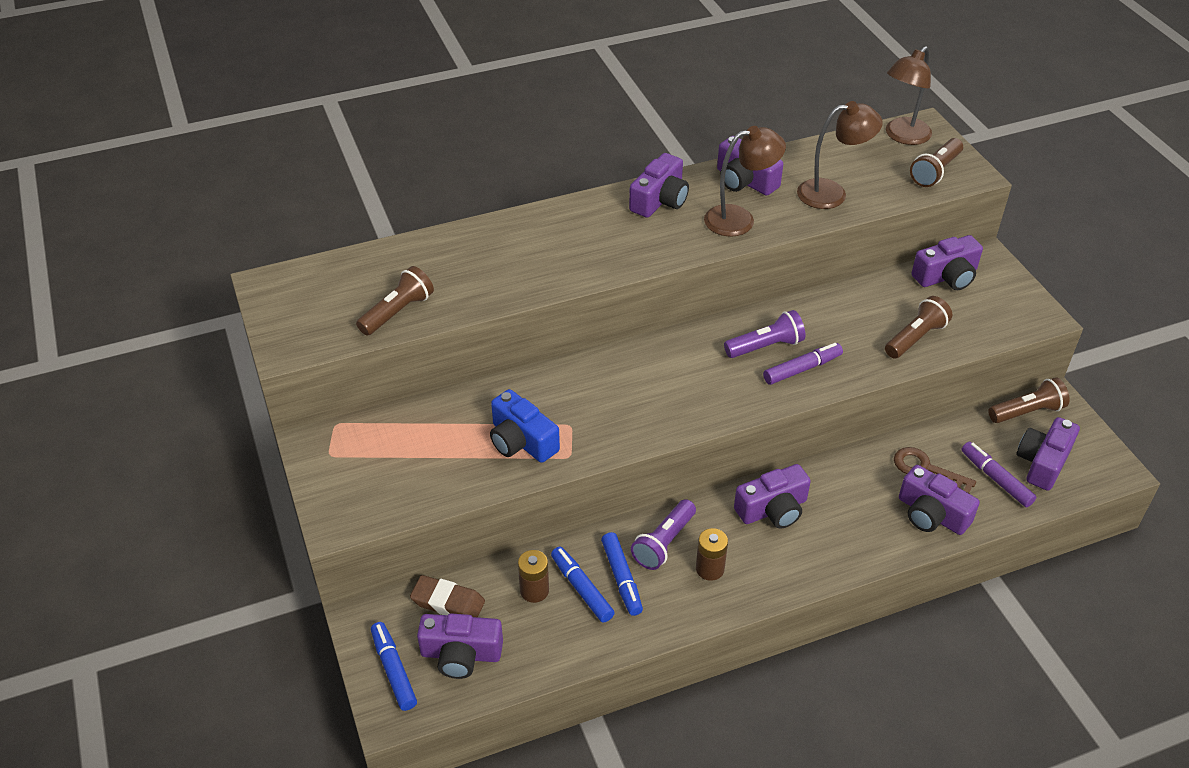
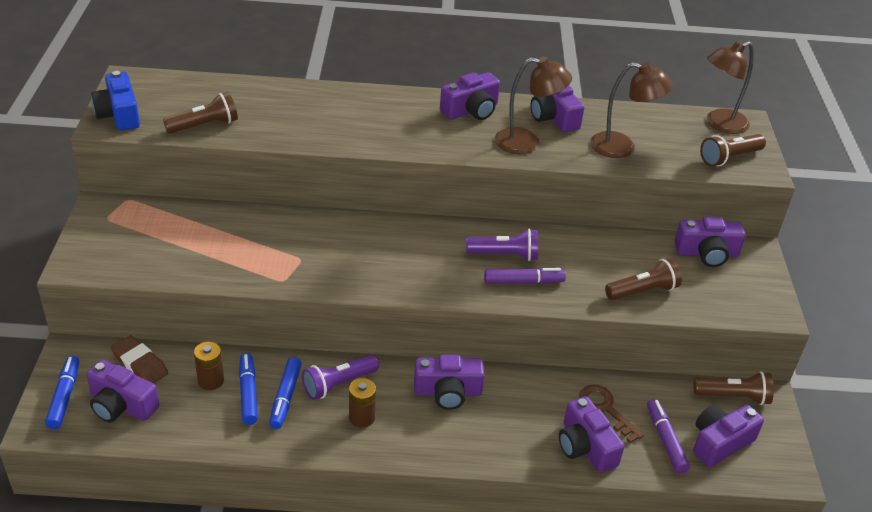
camera: 20 degrees right, 5 degrees down
blue camera [490,389,560,463] -> blue camera moved to [91,71,140,131]

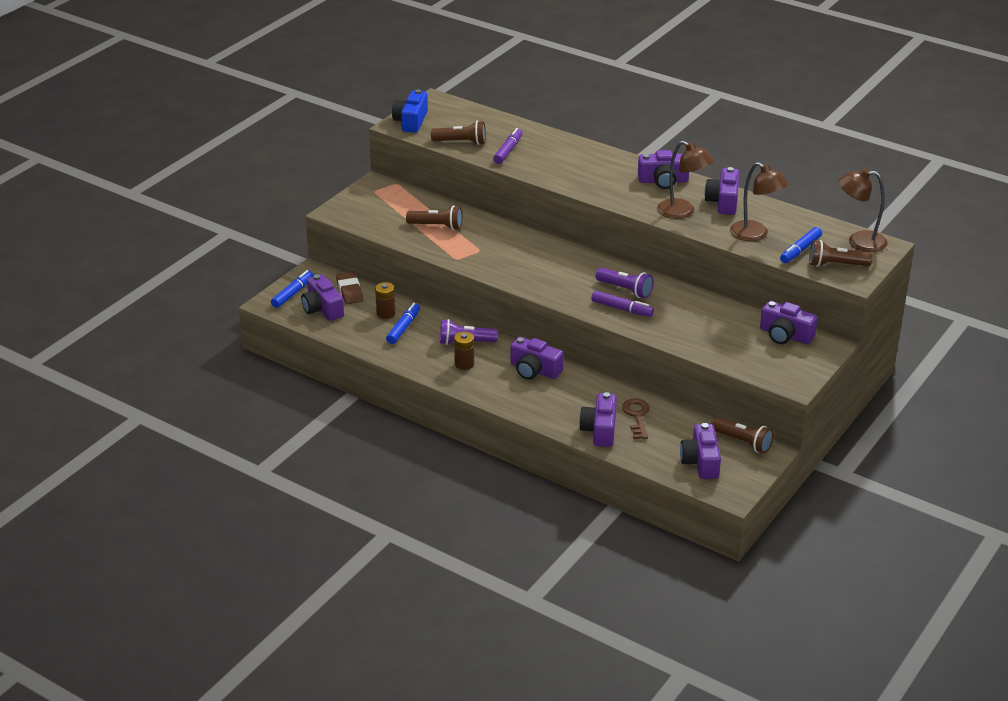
camera: 35 degrees right, 5 degrees down
blue marker [269,357,301,429] -> blue marker moved to [780,227,822,263]
brown flashlight [605,258,682,300] -> brown flashlight moved to [406,206,463,230]
purple marker [647,399,690,473] -> purple marker moved to [493,128,523,164]
purple camera [693,405,764,467] -> purple camera turned 90 degrees counterclockwise [680,423,721,479]

